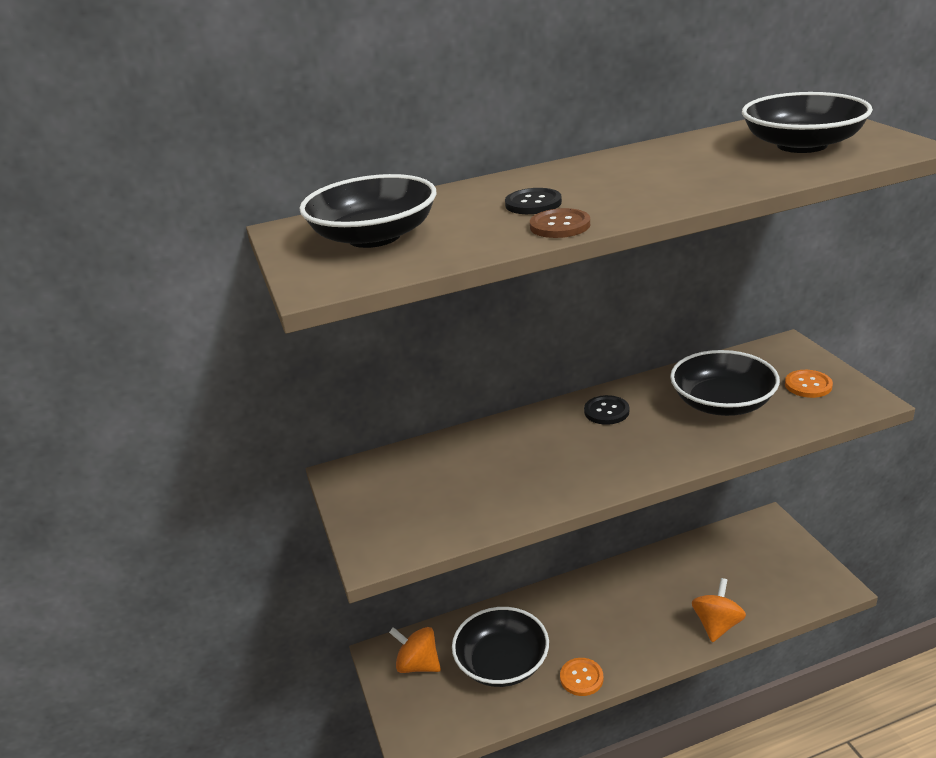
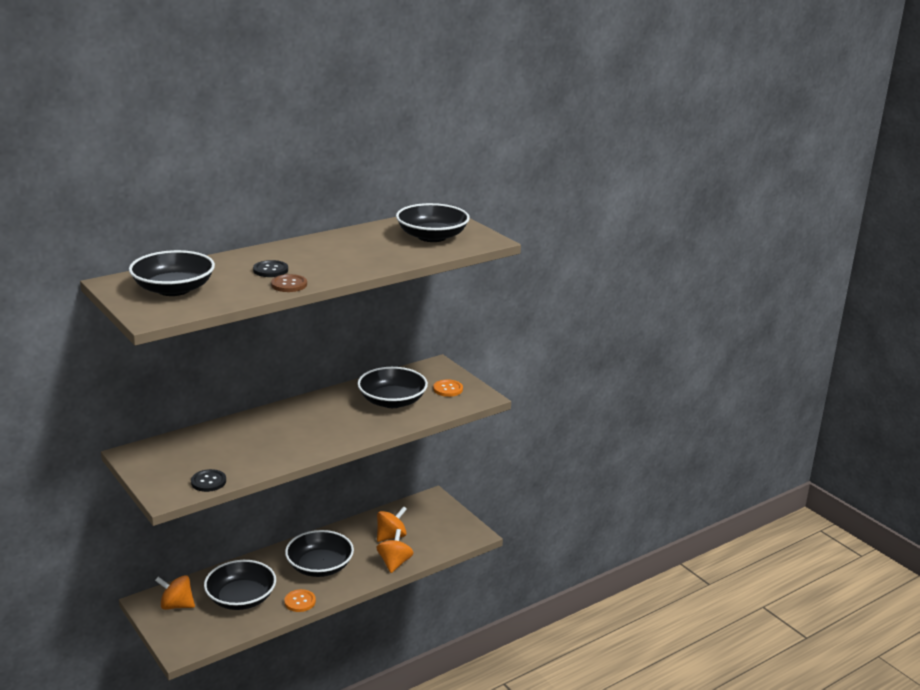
camera: 20 degrees left, 5 degrees down
black button [584,395,629,425] -> black button moved to [191,469,226,492]
none -> black bowl [285,530,354,577]
none -> orange spinning top [377,506,407,542]

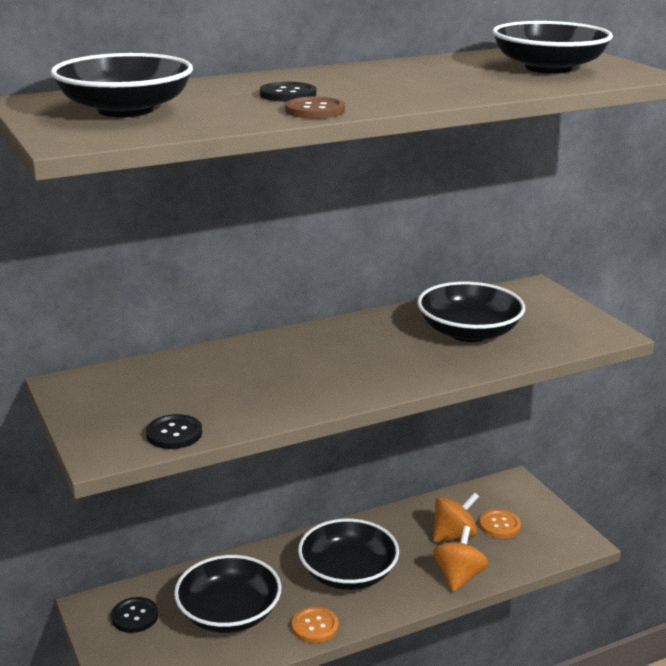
camera: 10 degrees right, 0 degrees up
orange spinning top [155,575,195,610] -> black button [111,597,158,633]
orange button [433,379,463,397] -> orange button moved to [479,510,521,538]

